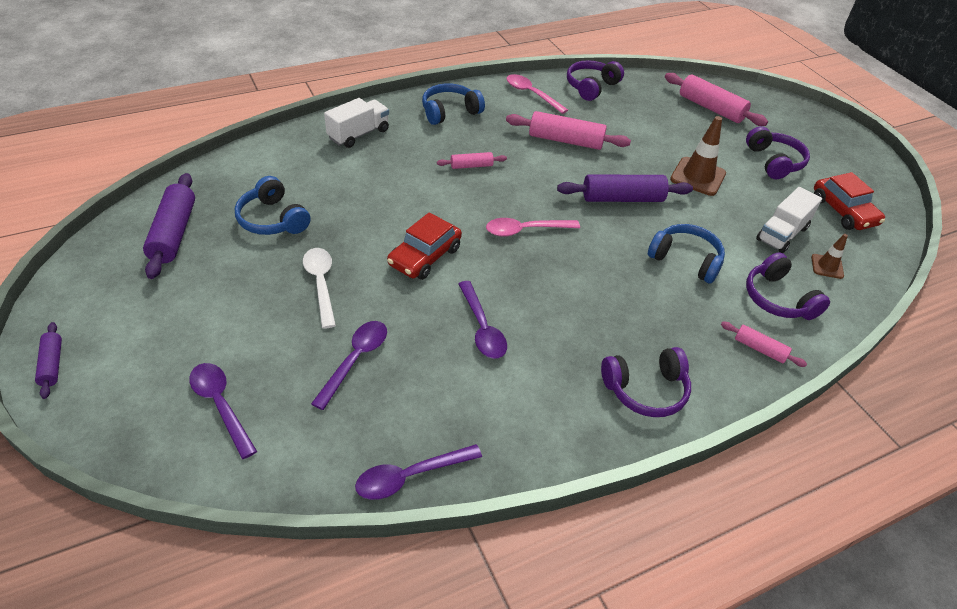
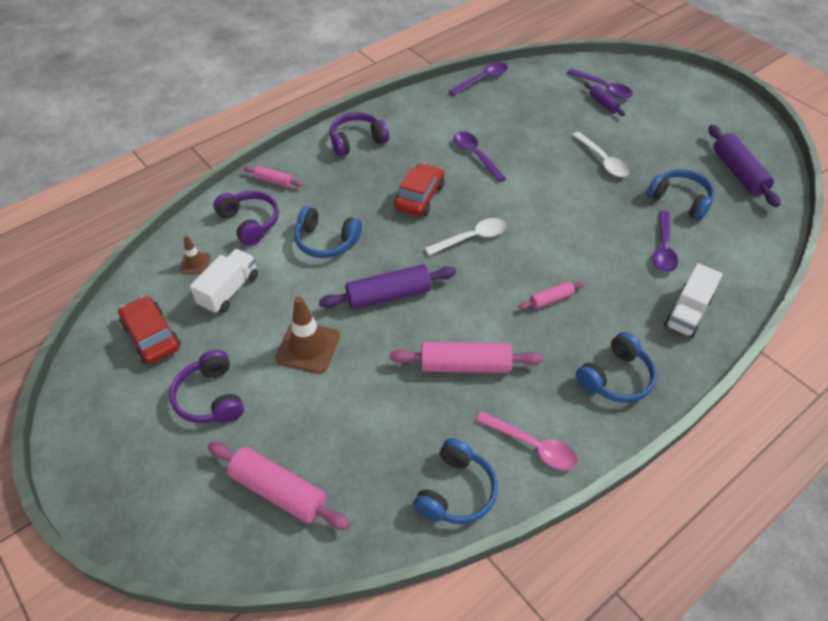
camera: 170 degrees right, 5 degrees up
purple rolling pin [35,322,62,399] -> purple rolling pin moved to [585,83,625,116]
purple spoon [311,321,387,410] -> purple spoon moved to [653,211,678,272]
red car [387,212,462,280] -> red car moved to [394,163,445,216]
pink spoon [486,218,580,236] -> white spoon [424,218,506,255]
purple headphones [567,60,624,101] -> blue headphones [413,438,498,524]

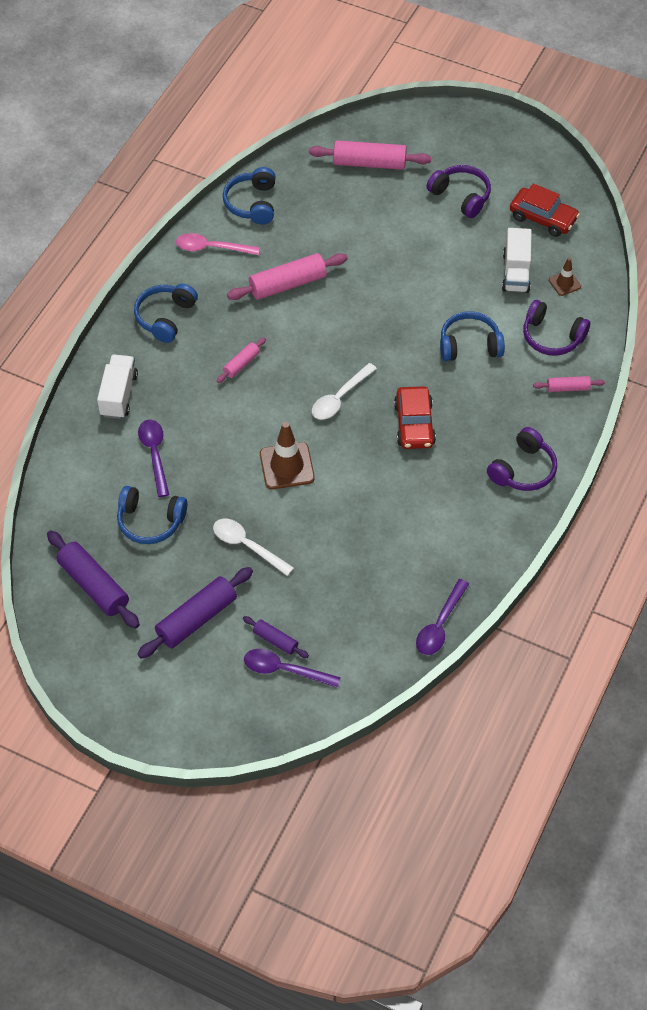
camera: 155 degrees right, 5 degrees up
brown traffic cone [275,296,340,373] -> brown traffic cone moved to [260,422,315,489]
purple rolling pin [319,265,456,310] -> purple rolling pin moved to [138,567,253,659]
purple spoon [454,131,506,182] -> none

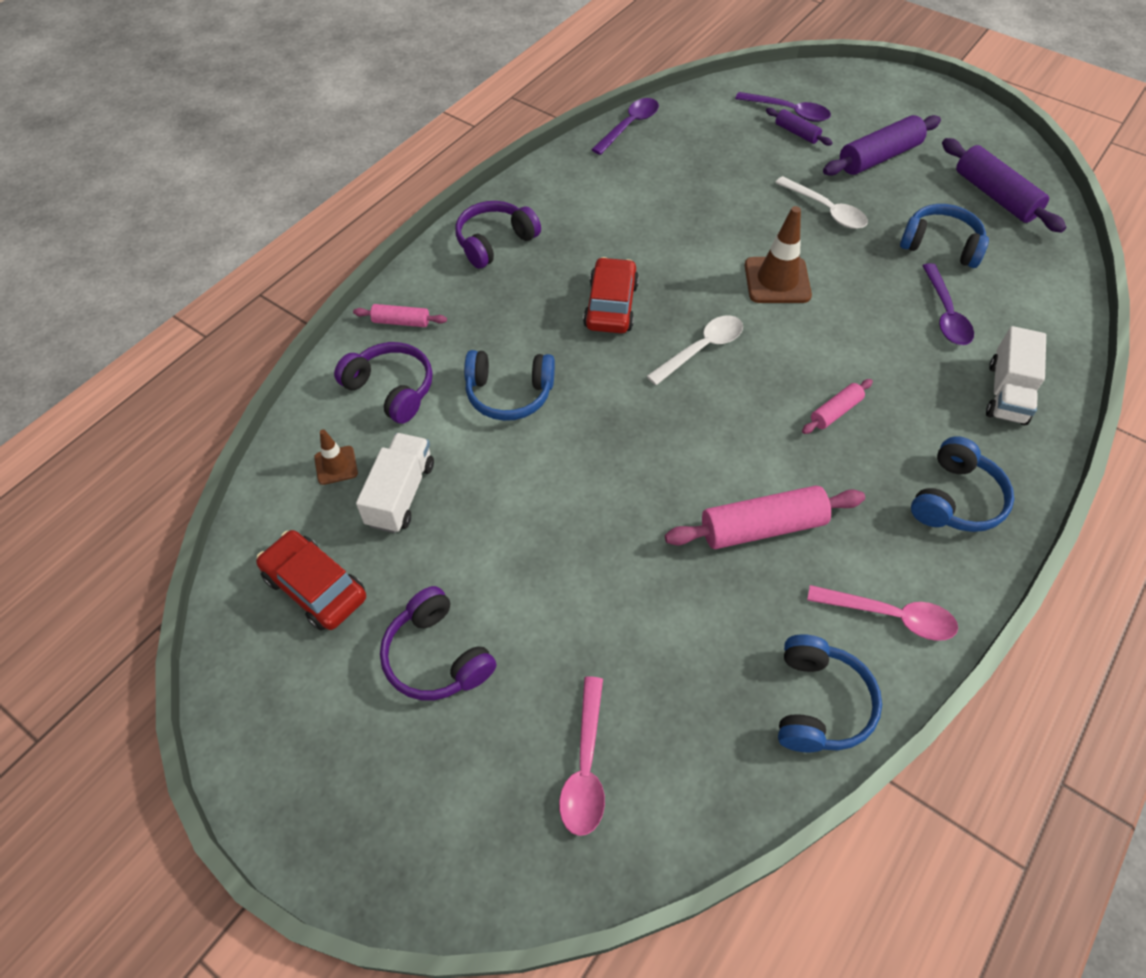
camera: 170 degrees left, 0 degrees up
pink rolling pin [309,140,431,170] -> pink spoon [559,677,605,836]

